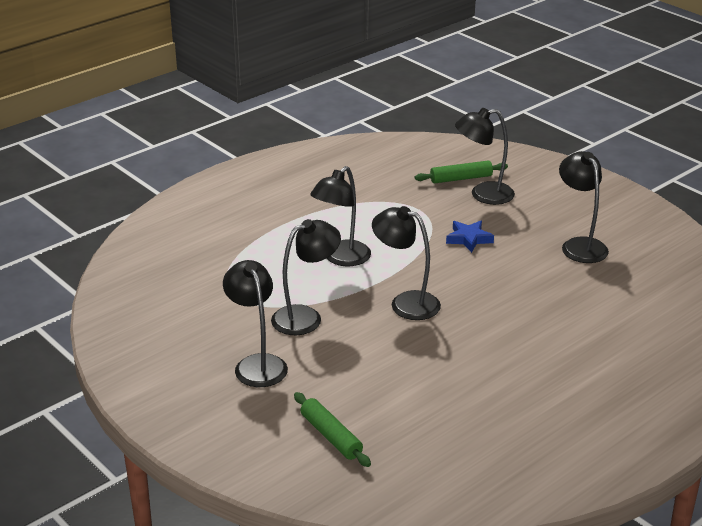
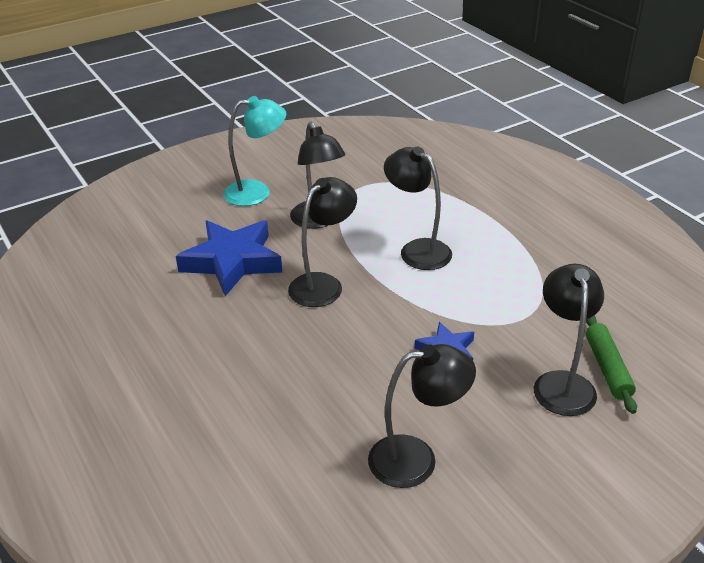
camera: 100 degrees right, 5 degrees up
black lamp [223,260,288,387] -> turquoise lamp [223,96,286,206]
green rolling pin [294,392,371,467] -> none
none -> blue star [176,220,282,296]

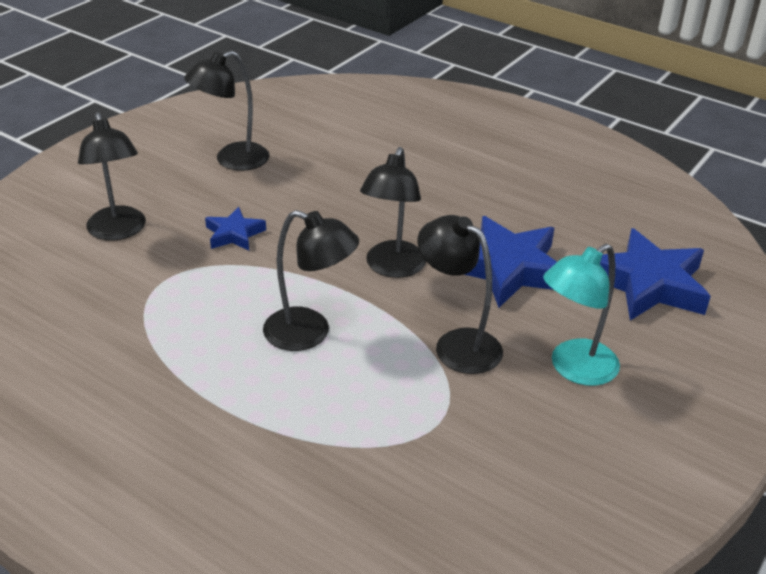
camera: 155 degrees right, 0 degrees up
green rolling pin [586,316,637,414] -> none
none -> blue star [600,228,711,321]

